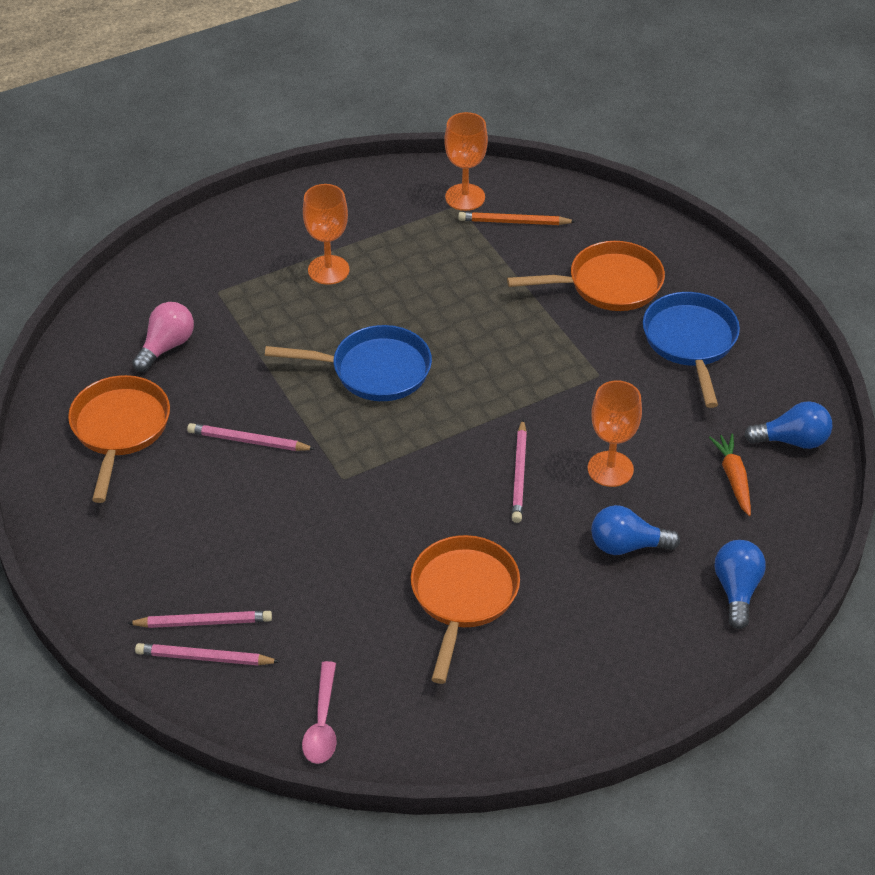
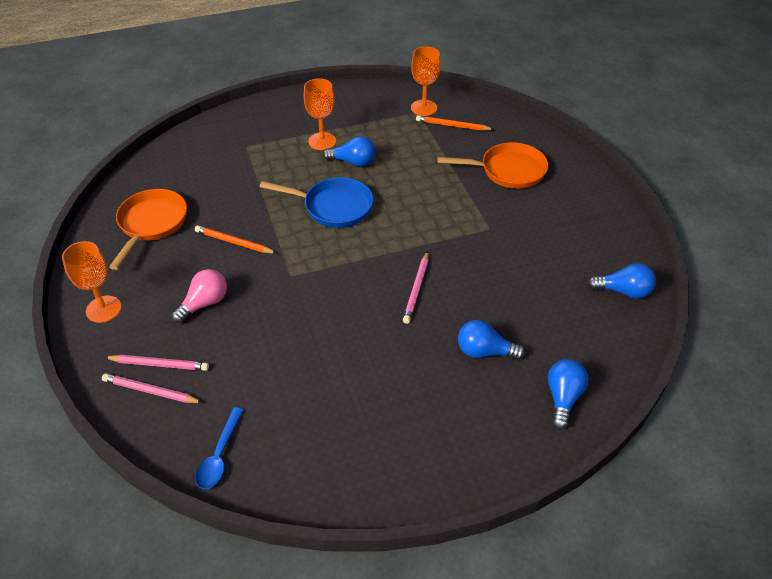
camera: 10 degrees right, 0 degrees up
pink light bulb [132,302,194,372] -> pink light bulb moved to [171,269,227,323]
pink pencil [187,423,315,451] -> orange pencil [195,225,276,254]
pink spoon [302,661,336,764] -> blue spoon [195,407,244,489]
orange pan [411,535,520,684] -> none
orange goblet [588,380,642,487] -> orange goblet moved to [62,241,121,323]
blue pan [643,292,740,408] -> none
orange carrot [709,434,751,516] -> none
none -> blue light bulb [323,136,375,167]

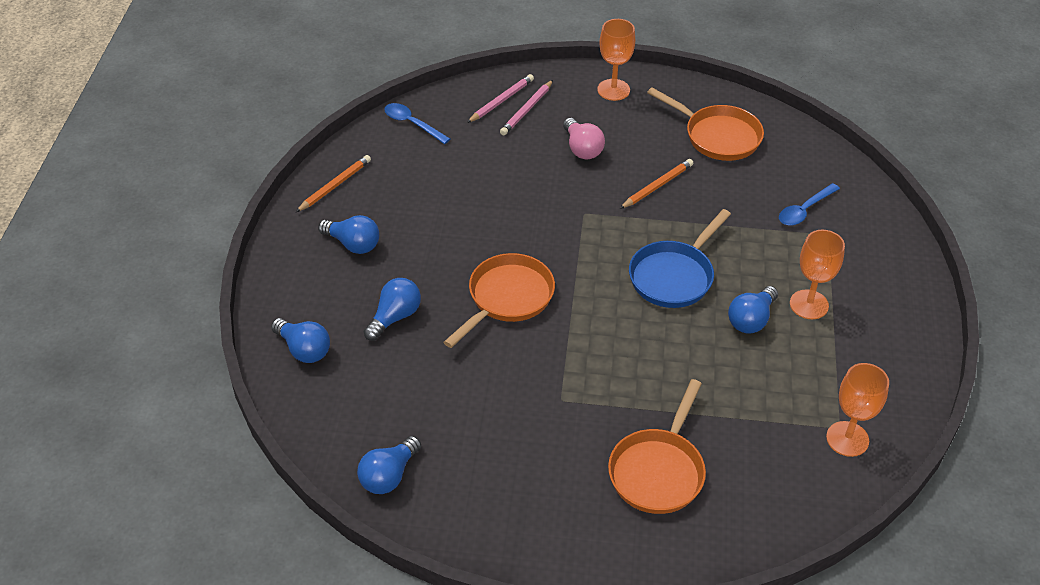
camera: 115 degrees right, 0 degrees up
pink pencil [403,251,429,324] -> orange pan [444,253,555,348]
orange pencil [416,115,495,131] -> orange pencil moved to [296,155,371,212]
none -> blue light bulb [318,215,379,254]
none -> blue spoon [779,183,840,226]

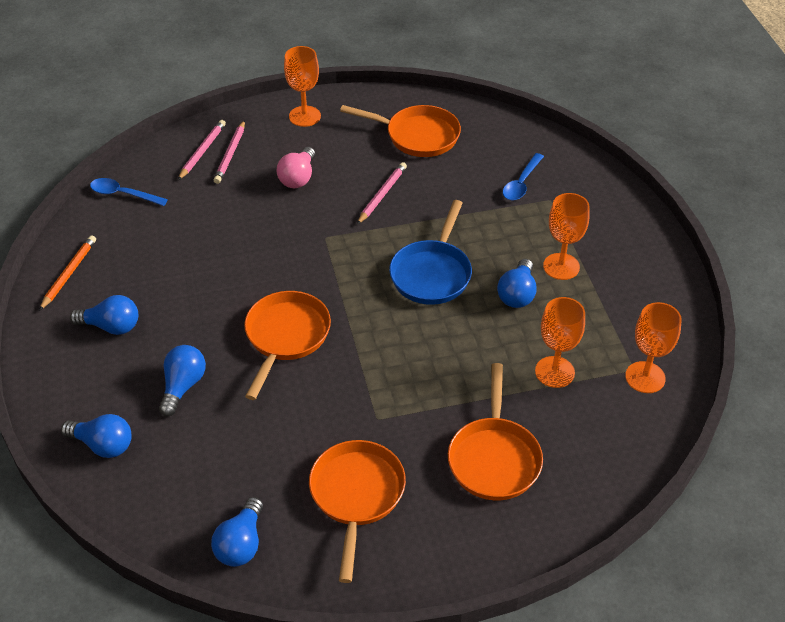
camera: 20 degrees left, 0 degrees up
pink light bulb [563,118,605,159] -> pink light bulb turned 60 degrees clockwise [276,147,315,188]
orange pencil [620,159,693,209] -> pink pencil [357,162,407,224]
none -> orange pan [309,440,406,583]
none -> orange goblet [535,297,585,388]

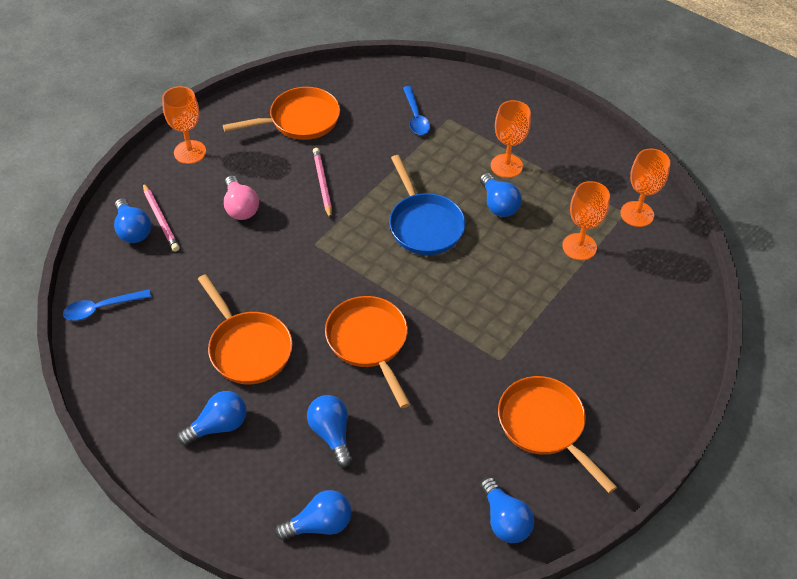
camera: 40 degrees left, 5 degrees up
orange pencil [39,235,96,311] -> none
pink pencil [178,120,226,180] -> blue light bulb [114,198,151,243]
orange pan [448,363,543,500] -> orange pan moved to [198,274,293,384]

